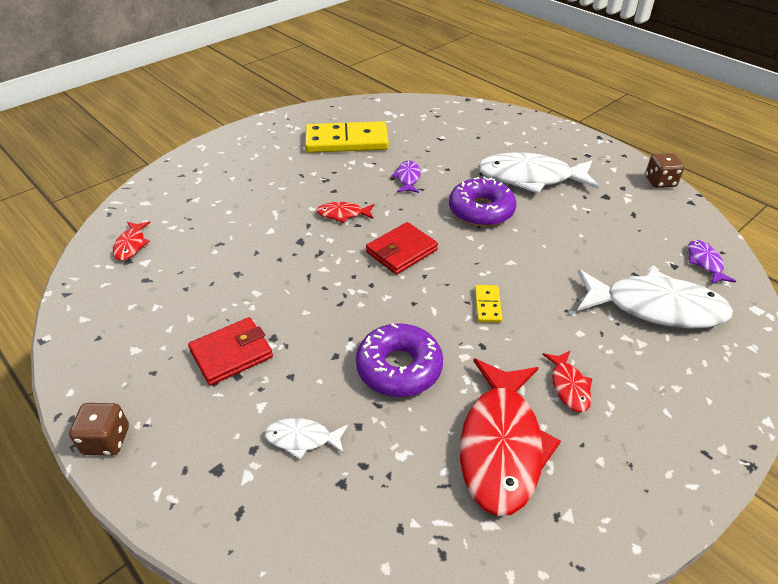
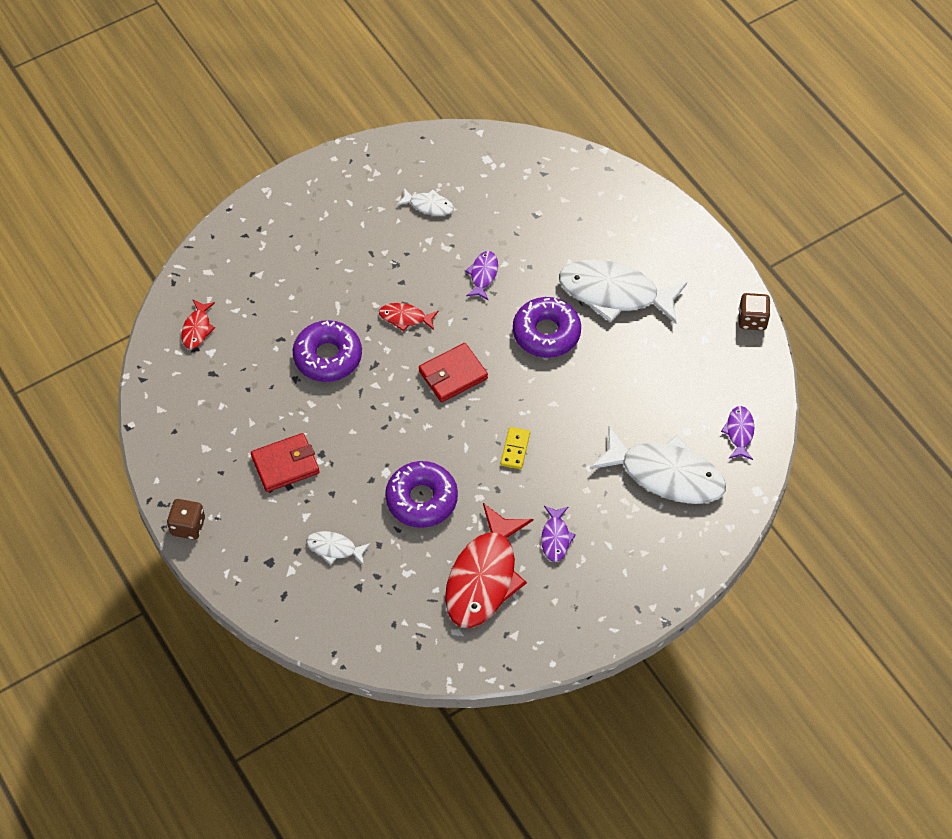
camera: 10 degrees right, 15 degrees up
yellow domino [305,121,389,153] -> white fish [396,188,454,216]
red fish [542,351,592,412] -> purple fish [541,506,576,562]
none -> purple donut [293,320,362,382]

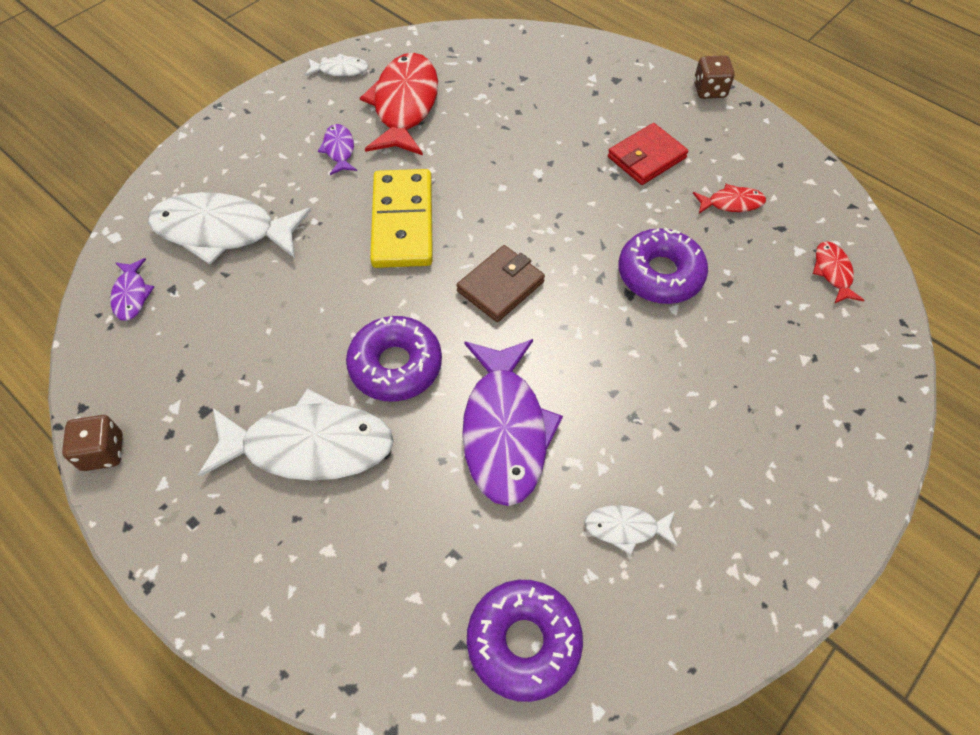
camera: 165 degrees right, 0 degrees up
white fish [307,531,371,564] -> white fish moved to [305,54,368,77]
red fish [379,303,439,332] -> red fish moved to [693,184,766,214]
purple donut [385,461,458,528] -> purple donut moved to [467,580,583,702]
red wallet [419,343,488,402] -> brown wallet [456,245,545,322]
purple fish [465,251,498,300] -> purple fish [462,339,563,506], size x2.17
yellow domino [501,427,530,469] -> yellow domino [370,169,433,268], size x2.29

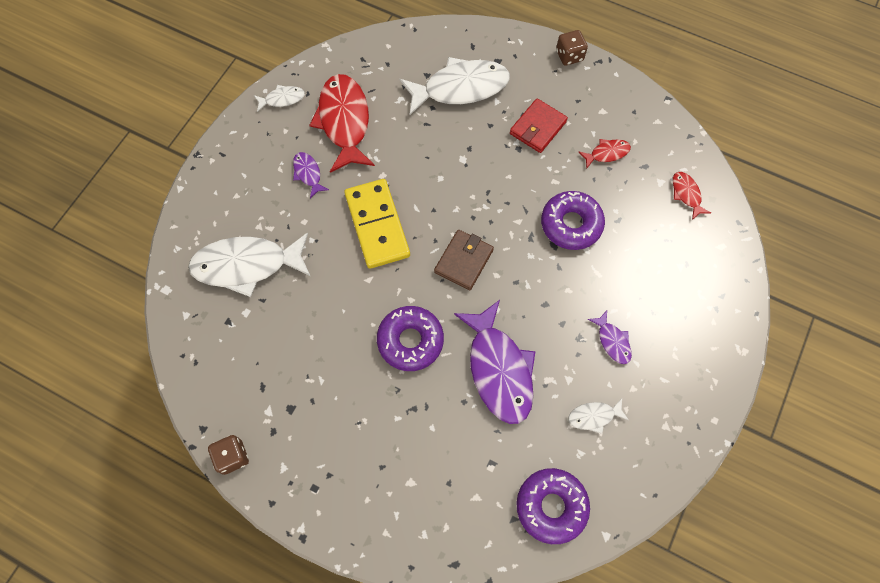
camera: 15 degrees left, 10 degrees up
purple fish [110,258,154,321] -> purple fish moved to [588,311,632,364]
white fish [198,388,394,481] -> white fish moved to [399,57,510,115]

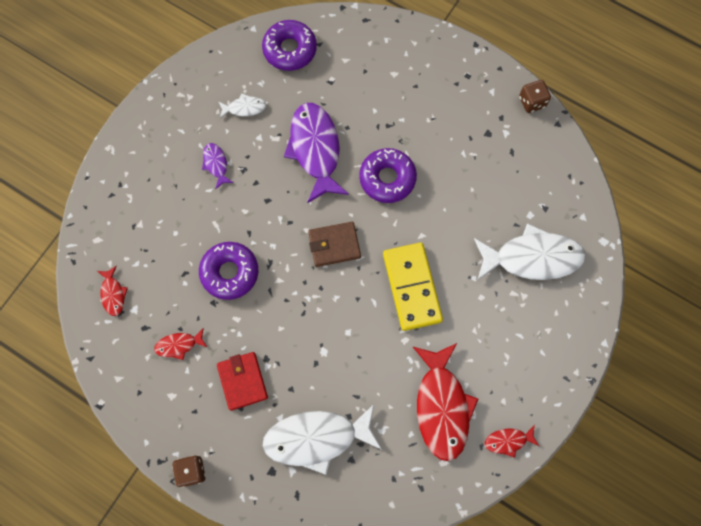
camera: 175 degrees left, 5 degrees up
white fish [254,85,305,112] -> red fish [485,425,539,458]
purple fish [293,152,329,198] -> none
brown wallet [434,230,494,290] -> brown wallet turned 45 degrees clockwise [308,222,361,267]
red wallet [510,98,568,153] -> red wallet turned 60 degrees counterclockwise [217,352,268,411]

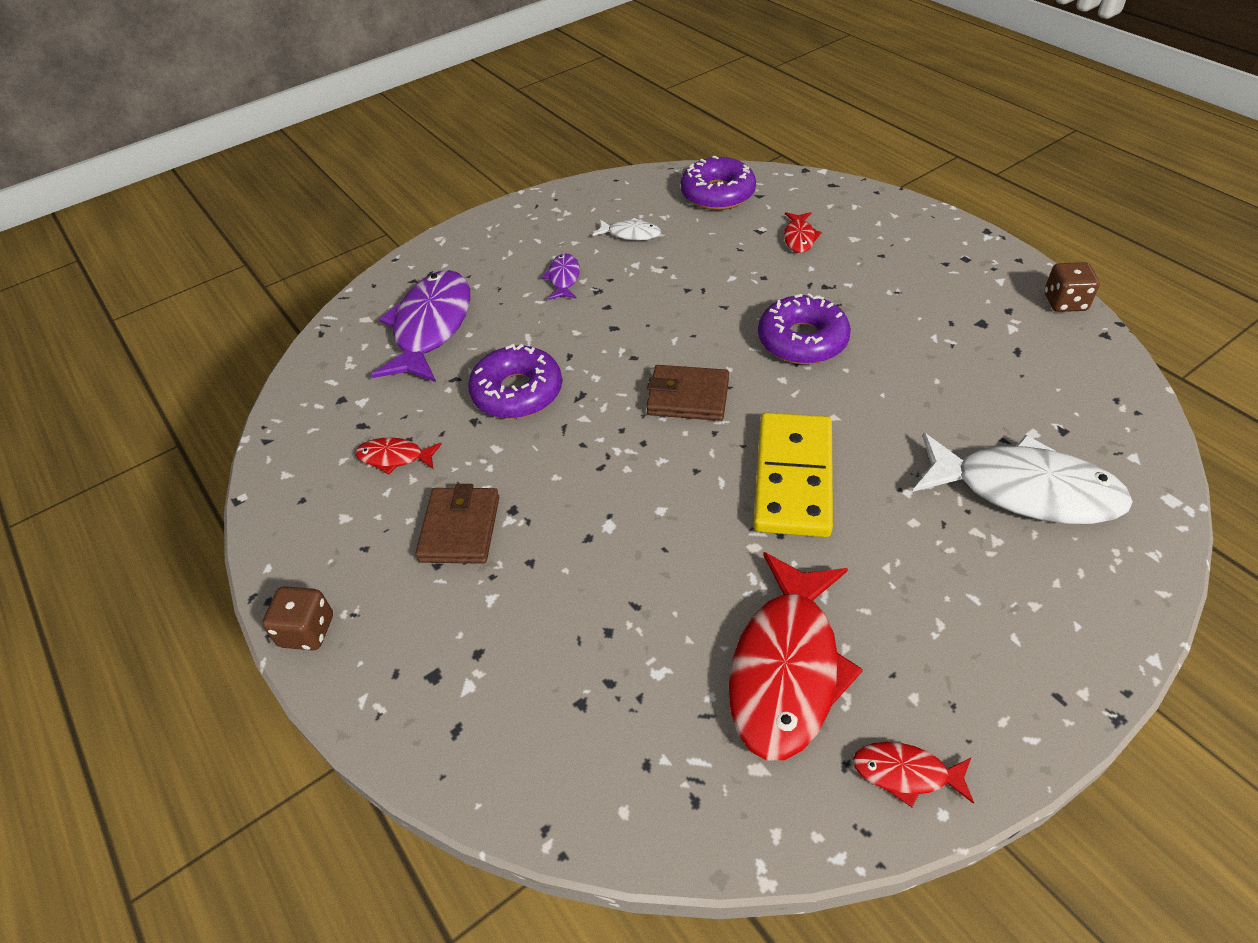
camera: 25 degrees right, 25 degrees down
red fish [97,266,128,316] -> red fish moved to [784,212,822,253]
red wallet [217,352,268,411] -> brown wallet [415,484,499,564]
white fish [263,404,382,475] -> none
purple fish [284,103,349,203] -> purple fish moved to [371,270,470,382]

